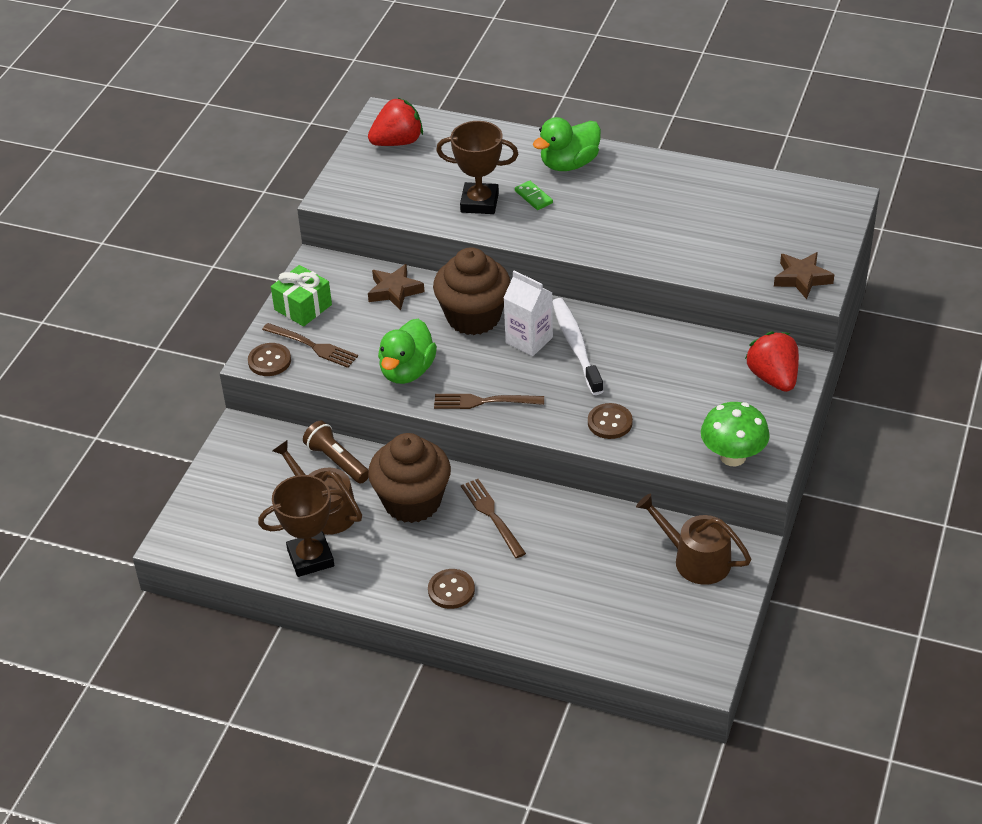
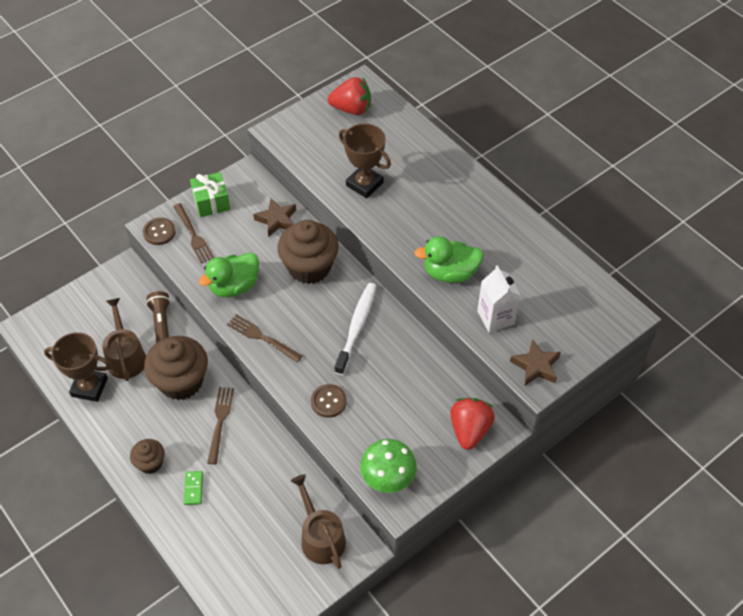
camera: 30 degrees right, 10 degrees up
brown button [428,569,475,609] -> brown cupcake [130,439,165,474]
white carton [504,271,553,356] -> white carton moved to [477,265,521,333]
green domino [515,181,553,210] -> green domino moved to [183,471,203,505]
green duck [533,117,601,171] -> green duck moved to [414,236,484,283]

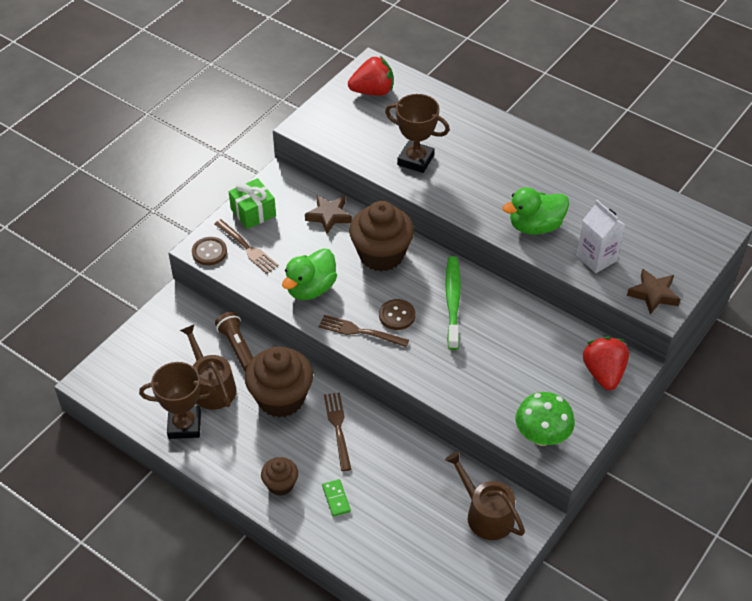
camera: 15 degrees left, 5 degrees down
brown button [311,384,347,418] -> brown button moved to [379,299,415,330]
white toothbrush [334,283,377,375] -> green toothbrush [445,256,461,350]

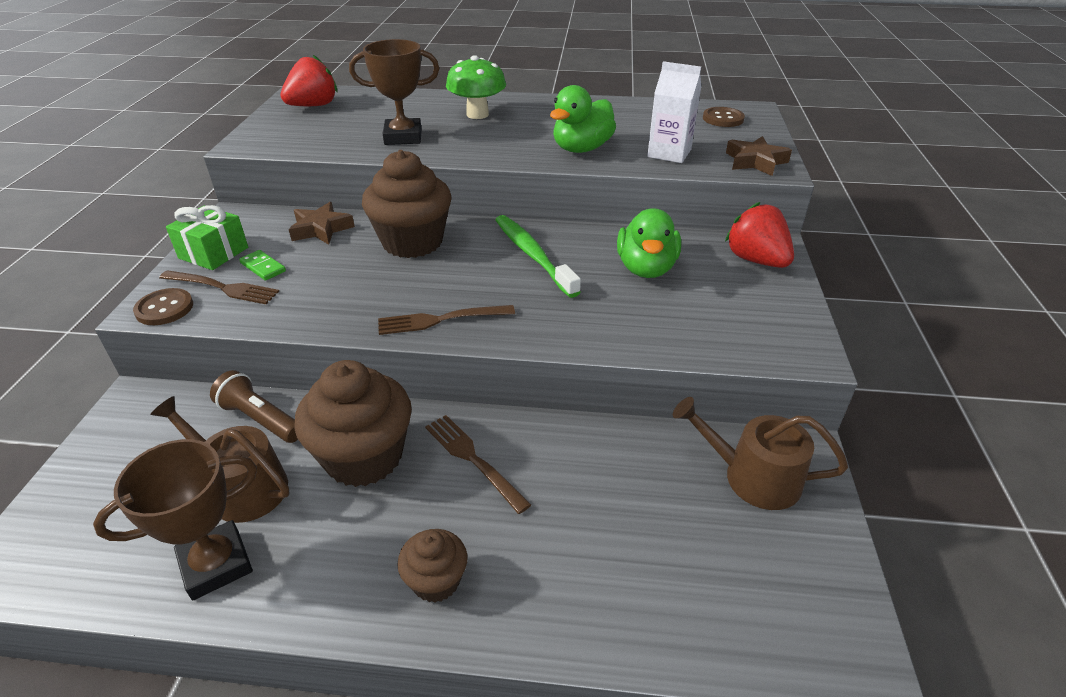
camera: 30 degrees left, 10 degrees down
green duck [282,248,337,300] -> green duck moved to [617,208,681,278]
green domino [322,479,351,517] -> green domino moved to [239,250,286,281]
brown button [379,299,415,330] -> brown button moved to [703,107,745,127]
green mushroom [516,392,575,446] -> green mushroom moved to [446,55,506,119]

